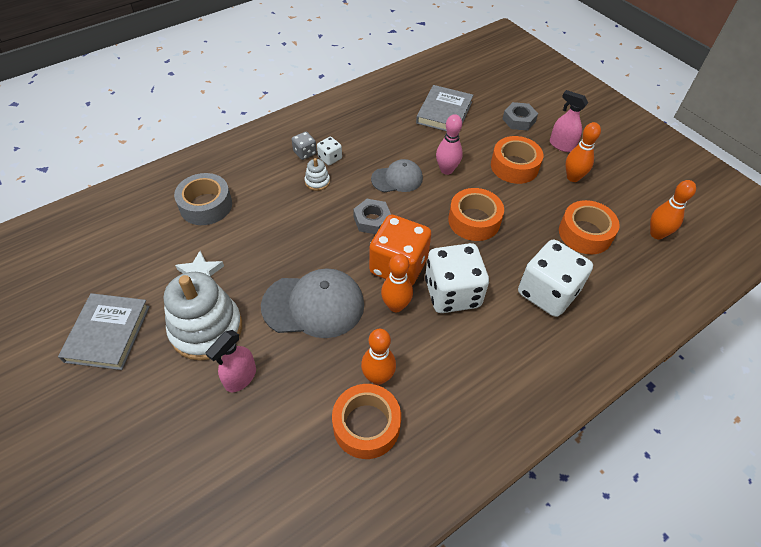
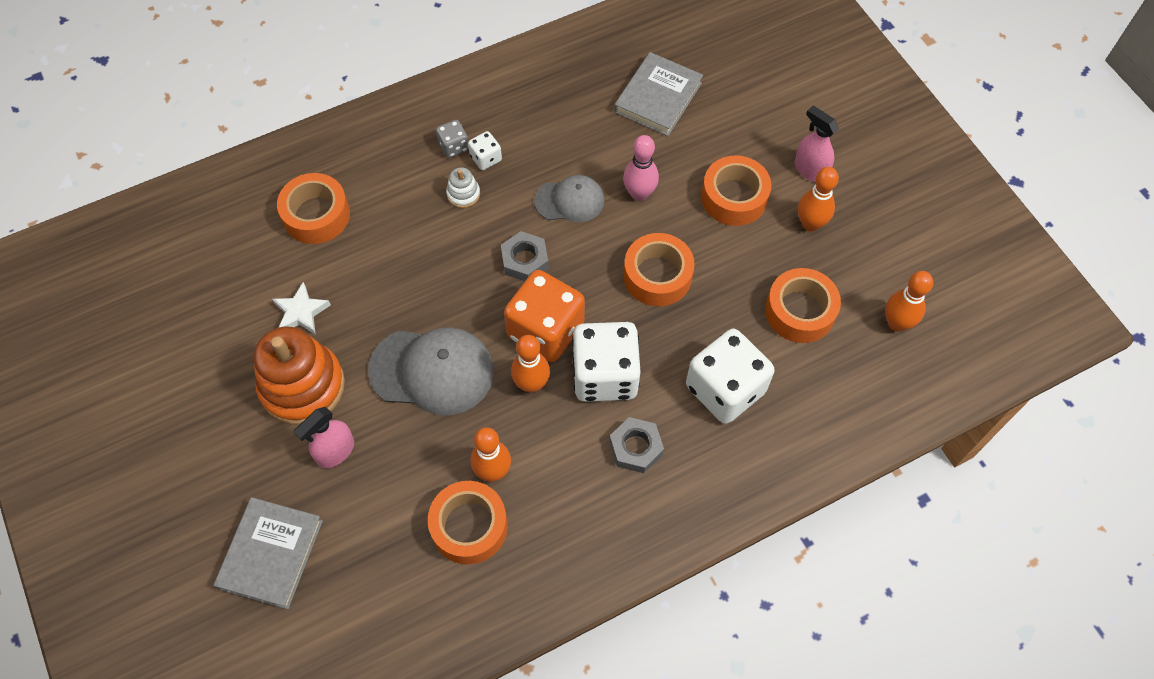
camera: 10 degrees right, 10 degrees up
grey book [58,293,150,370] -> grey book moved to [214,497,323,609]
white stacking toy [164,272,242,361] -> orange stacking toy [254,327,345,425]
grey tape [174,173,232,225] -> orange tape [277,173,350,244]
grey nut [503,102,538,131] -> grey nut moved to [609,417,664,473]

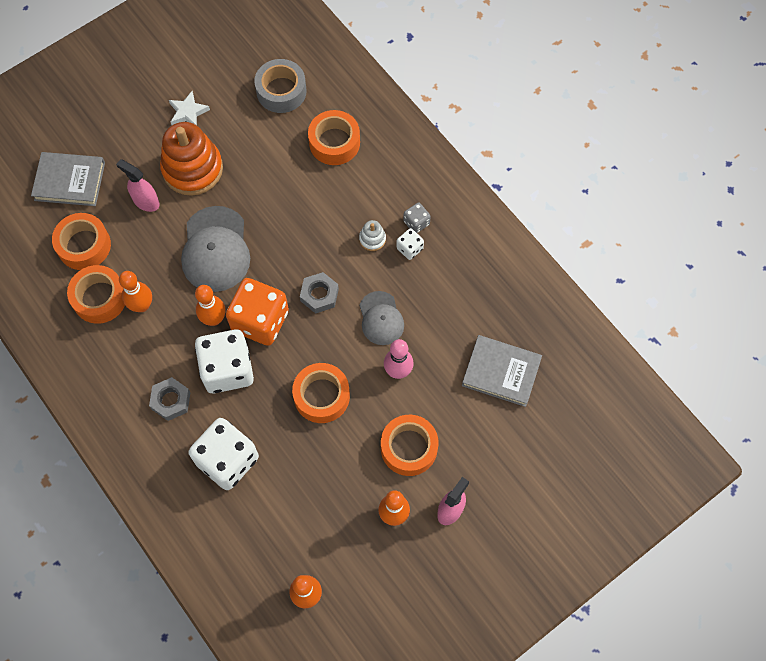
camera: 80 degrees right, 5 degrees up
white star [272,282,331,335] -> white star moved to [169,91,210,125]
orange tape [765,268,841,343] -> orange tape moved to [52,213,111,270]
none -> grey tape [254,59,307,113]

